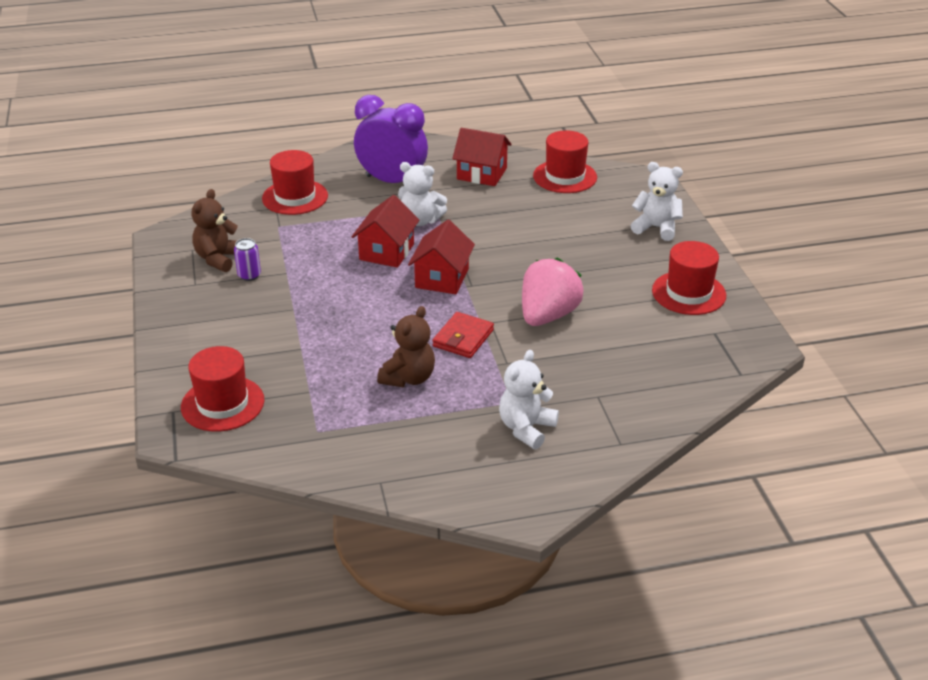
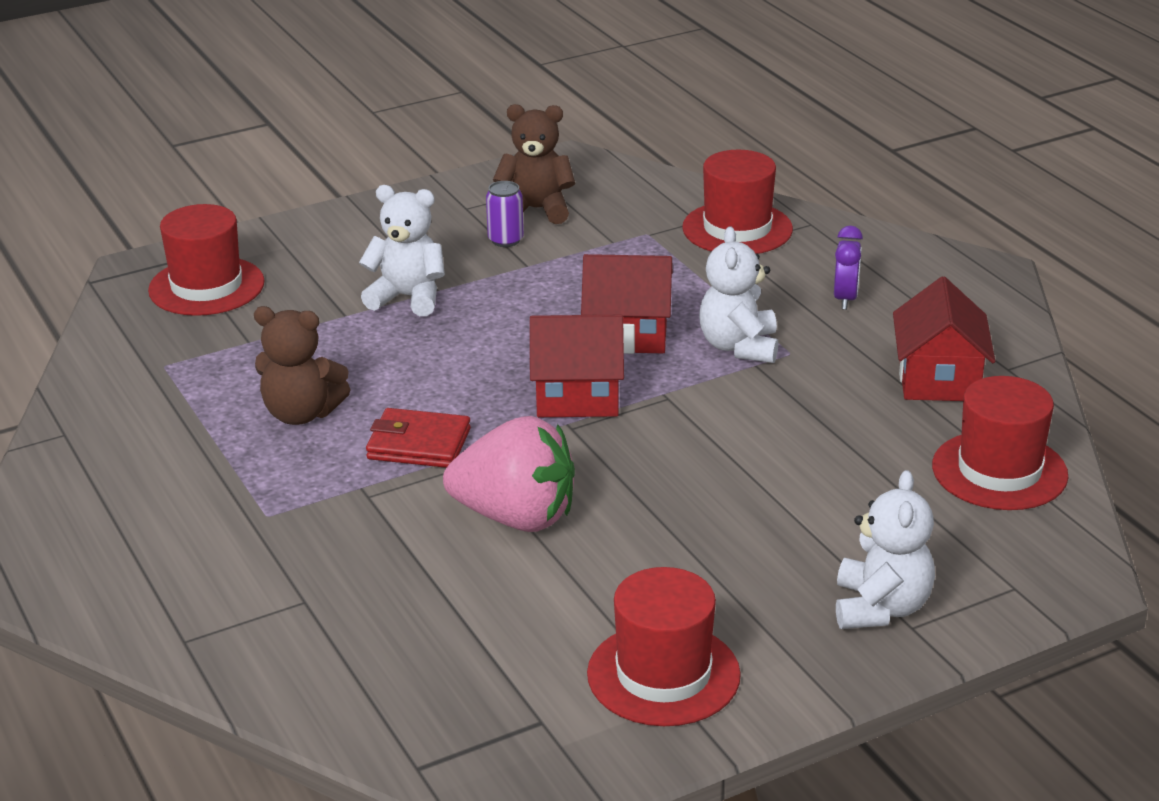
camera: 75 degrees right, 5 degrees down
purple clock [354,95,428,183] -> purple clock [834,226,863,310], size x0.45
white teddy bear [499,350,559,449] -> white teddy bear moved to [359,185,445,316]

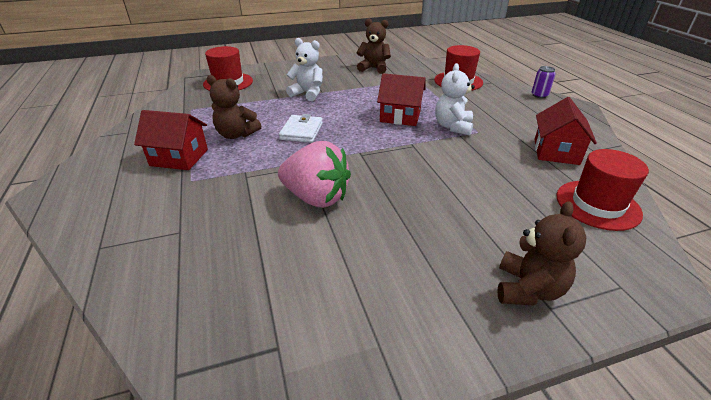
camera: 10 degrees right, 5 degrees up
red wallet [366,408,471,468] -> none
purple can [486,181,524,247] -> purple can moved to [532,66,556,98]
red house [530,315,624,417] -> red house moved to [134,110,208,170]
red hat [587,567,741,726] -> none
purple clock [834,226,863,310] -> none
white teddy bear [836,470,935,629] -> brown teddy bear [497,201,586,306]
none -> white wallet [279,114,323,143]

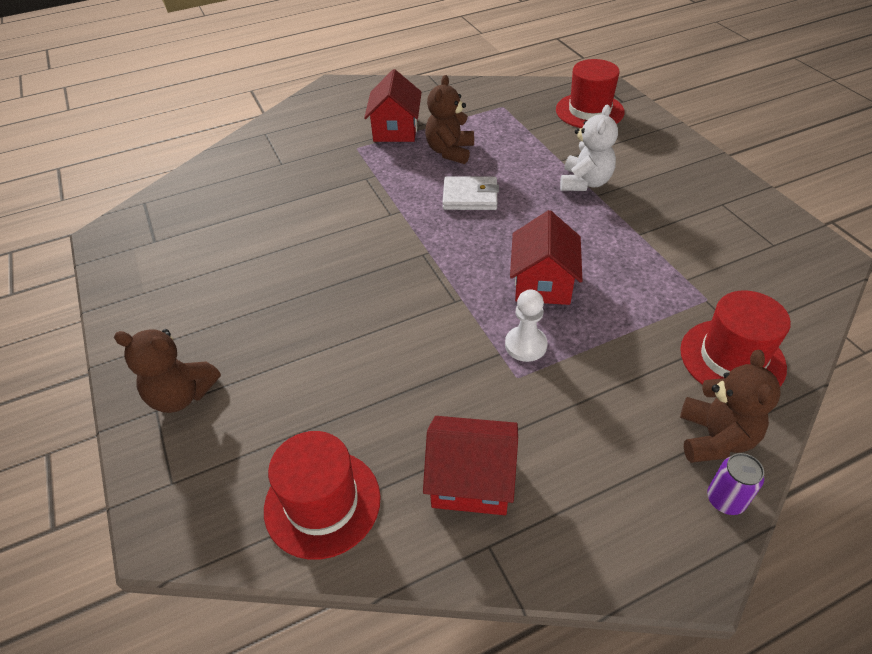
camera: 85 degrees right, 10 degrees up
pink strawberry [278,141,351,208] -> none
brown teddy bear [356,18,391,74] -> brown teddy bear moved to [680,350,781,463]
white teddy bear [435,63,475,136] -> white pawn [505,289,548,362]

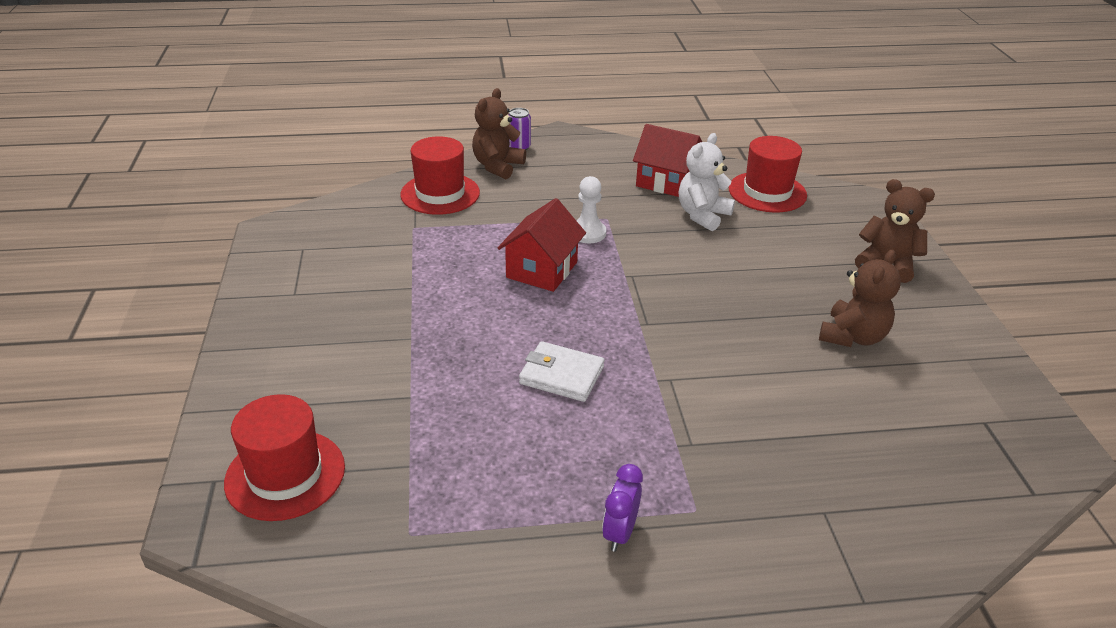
camera: 165 degrees left, 10 degrees down
red house [364,69,422,142] -> purple clock [602,464,643,552]
brown teddy bear [425,75,474,164] -> brown teddy bear moved to [819,250,901,347]
white teddy bear [560,105,618,191] -> white teddy bear moved to [679,133,735,231]

